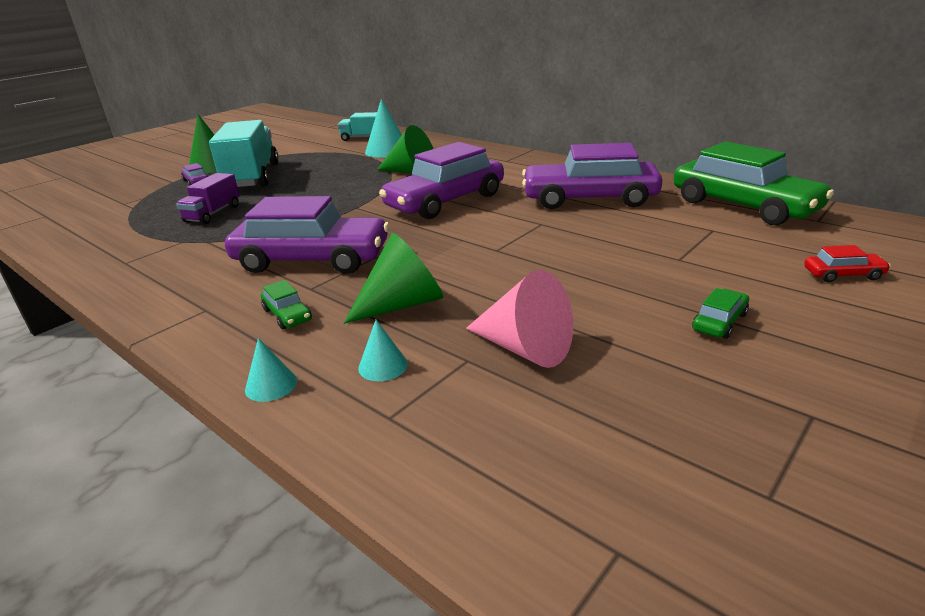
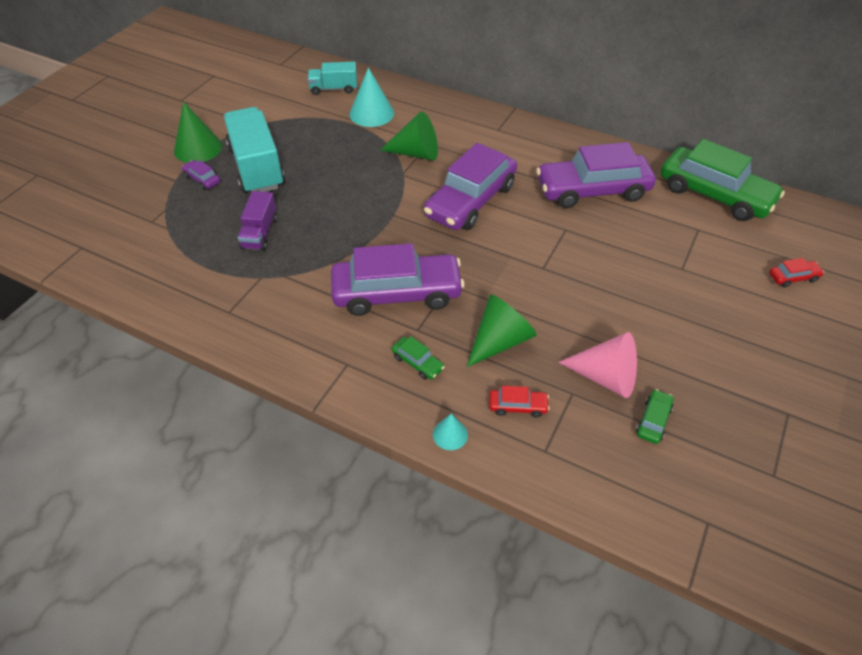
camera: 15 degrees left, 20 degrees up
turquoise cone [358,320,408,381] -> red car [489,386,550,418]
green car [692,288,749,339] -> green car moved to [636,389,674,444]

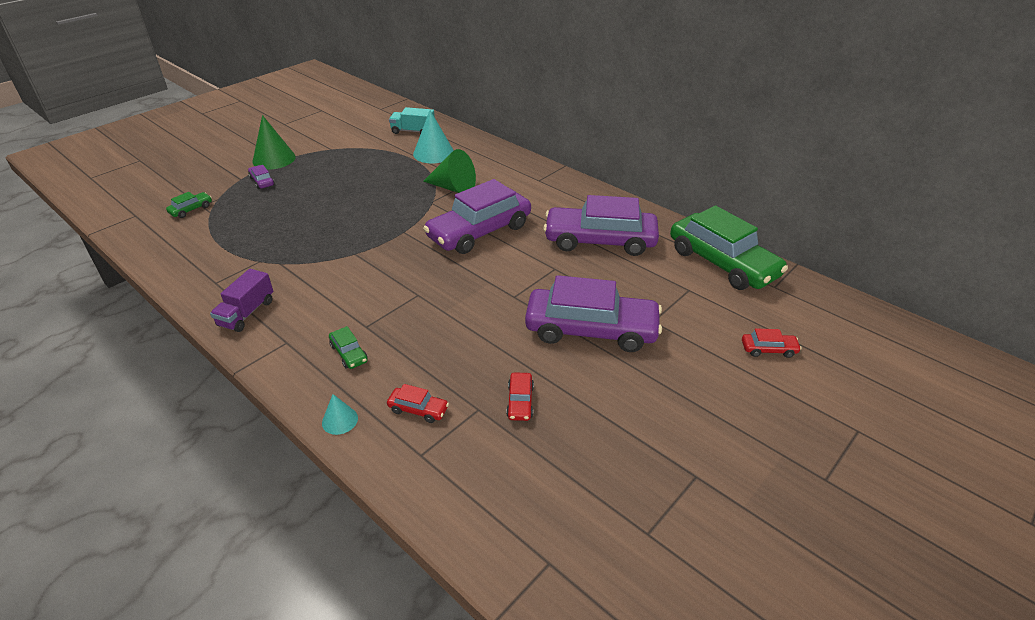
camera: 15 degrees right, 10 degrees down
turquoise truck [224,107,285,193] -> none
purple truck [238,191,277,251] -> purple truck moved to [210,269,274,332]
purple car [331,243,465,316] -> purple car moved to [525,275,662,352]
green cone [467,294,537,367] -> none
pink cone [558,332,637,398] -> red car [506,372,534,421]
green car [636,389,674,444] -> green car moved to [166,192,212,218]

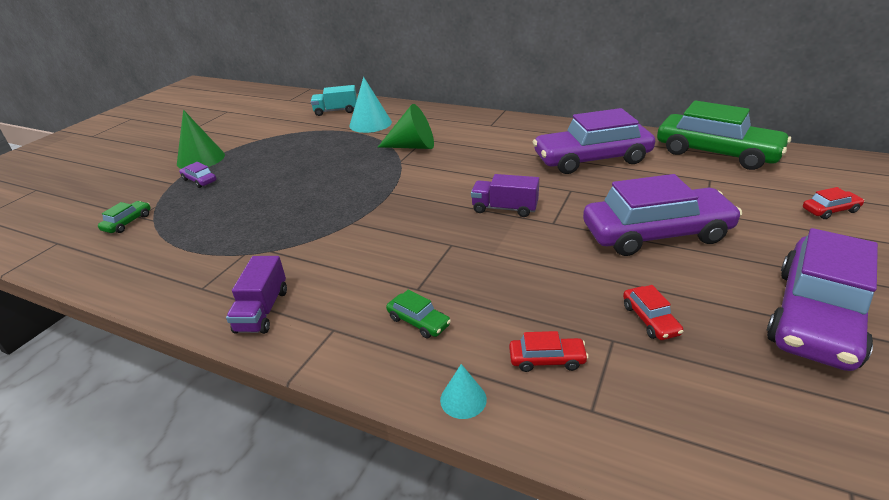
camera: 15 degrees left, 5 degrees down
purple car [423,179,531,254] -> purple car moved to [767,228,878,371]
none -> purple truck [471,174,539,217]

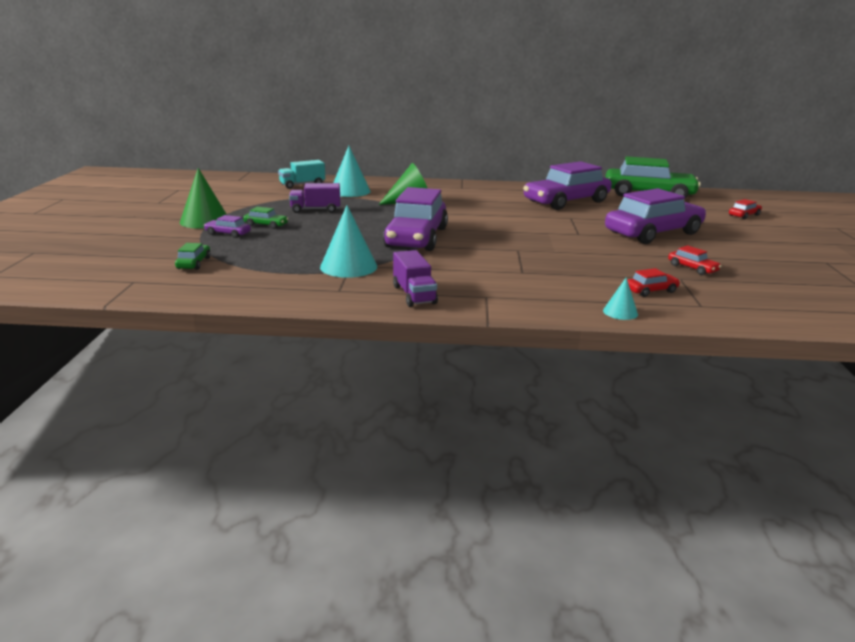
camera: 25 degrees left, 10 degrees down
green car [386,290,451,338] -> green car moved to [243,207,289,229]
purple truck [471,174,539,217] -> purple truck moved to [289,183,340,213]
purple car [767,228,878,371] -> purple car moved to [383,187,448,251]
none -> turquoise cone [320,205,377,278]

